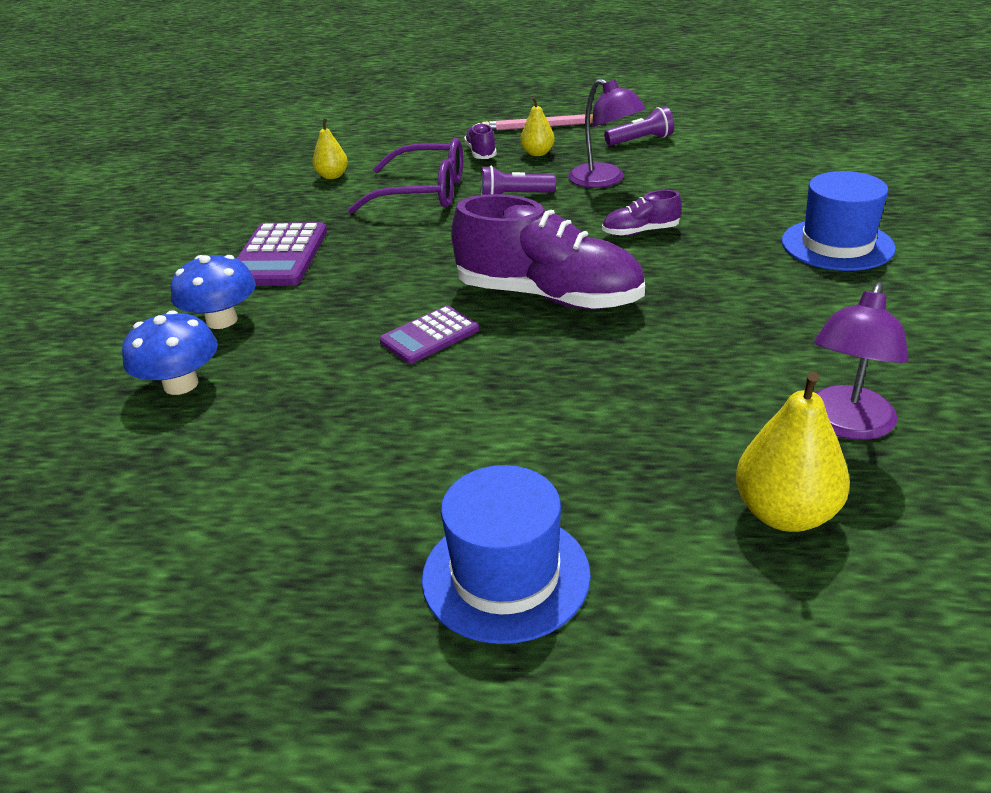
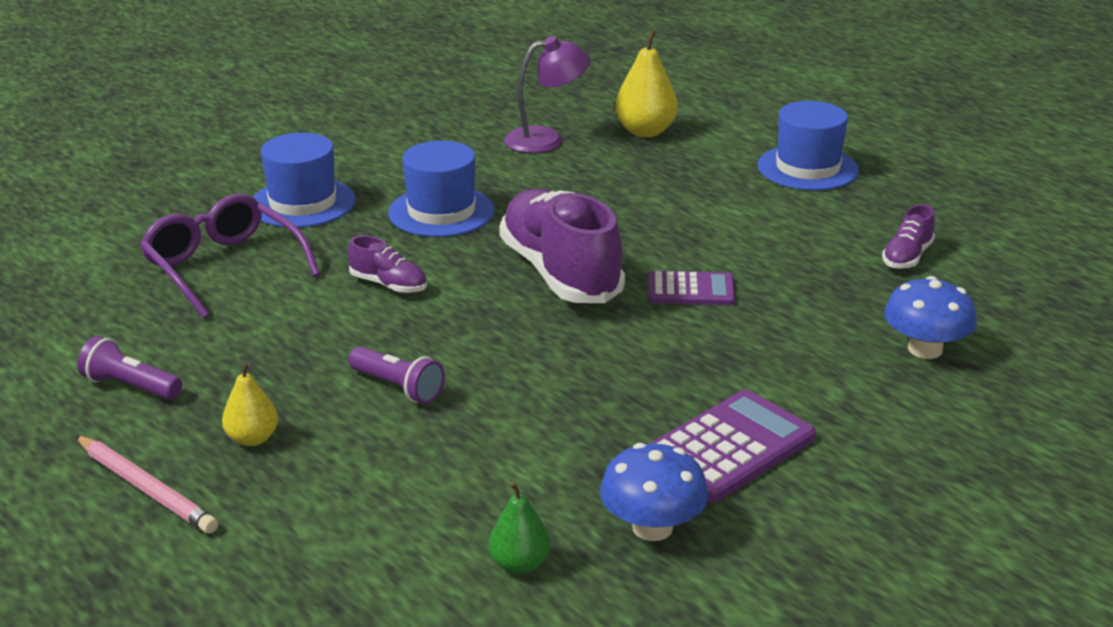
camera: 140 degrees left, 5 degrees down
blue mushroom [170,255,256,329] -> blue mushroom moved to [600,443,709,541]
yellow pear [312,118,348,179] -> green pear [489,482,550,574]
purple glasses [348,138,463,214] -> purple glasses moved to [140,194,321,319]
purple shoe [464,123,497,159] -> purple shoe moved to [882,204,935,269]
purple lamp [568,78,646,188] -> none
none -> blue hat [388,141,495,237]

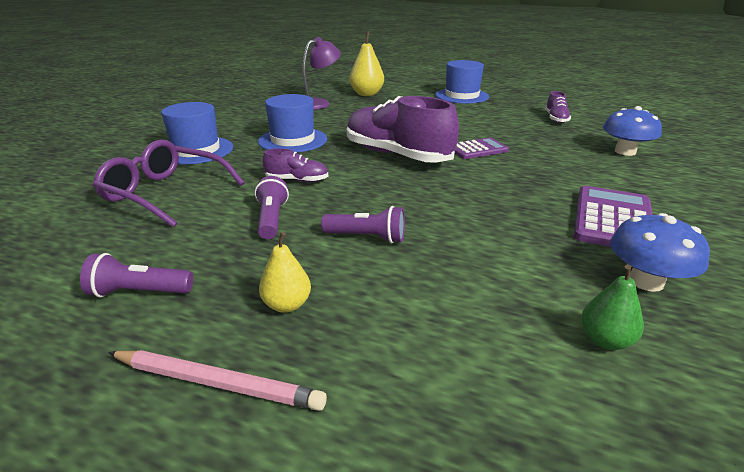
camera: 25 degrees left, 0 degrees up
none -> purple flashlight [255,176,289,239]

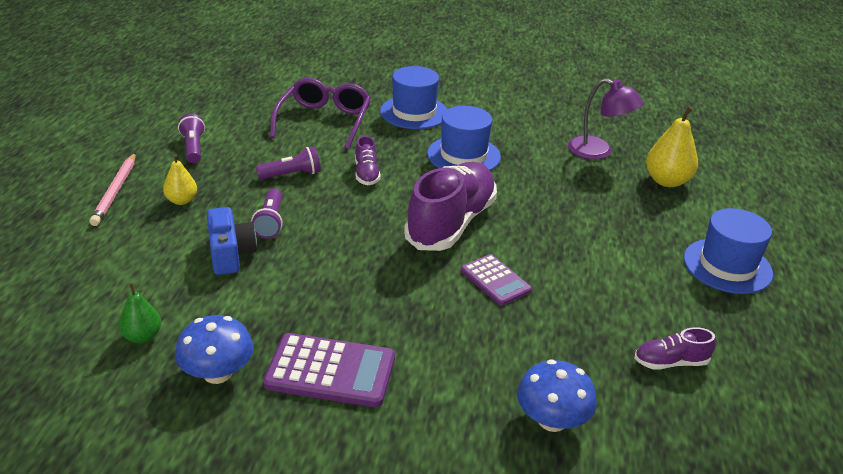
camera: 75 degrees right, 5 degrees up
none -> blue camera [207,207,257,275]

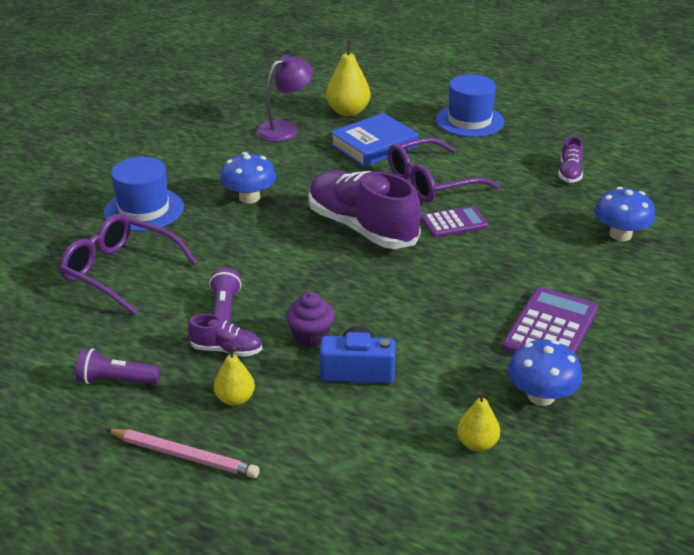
camera: 70 degrees left, 0 degrees up
green pear [119,283,161,343] -> yellow pear [457,391,500,451]
purple flashlight [251,188,283,239] -> purple cupcake [286,292,335,348]
purple shoe [355,136,381,185] -> purple shoe moved to [188,314,262,357]
blue hat [427,106,501,170] -> blue mushroom [220,152,276,204]
none -> blue book [330,113,418,167]
none -> purple glasses [388,137,500,202]

